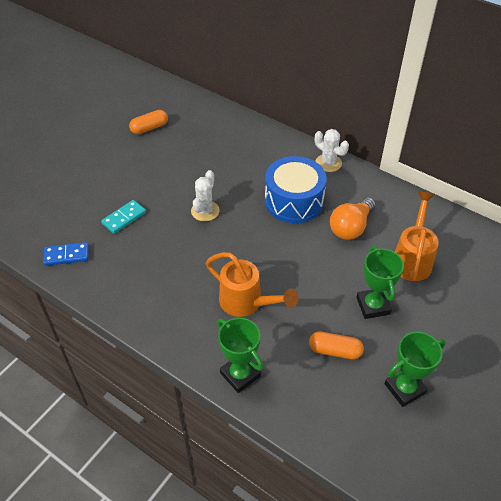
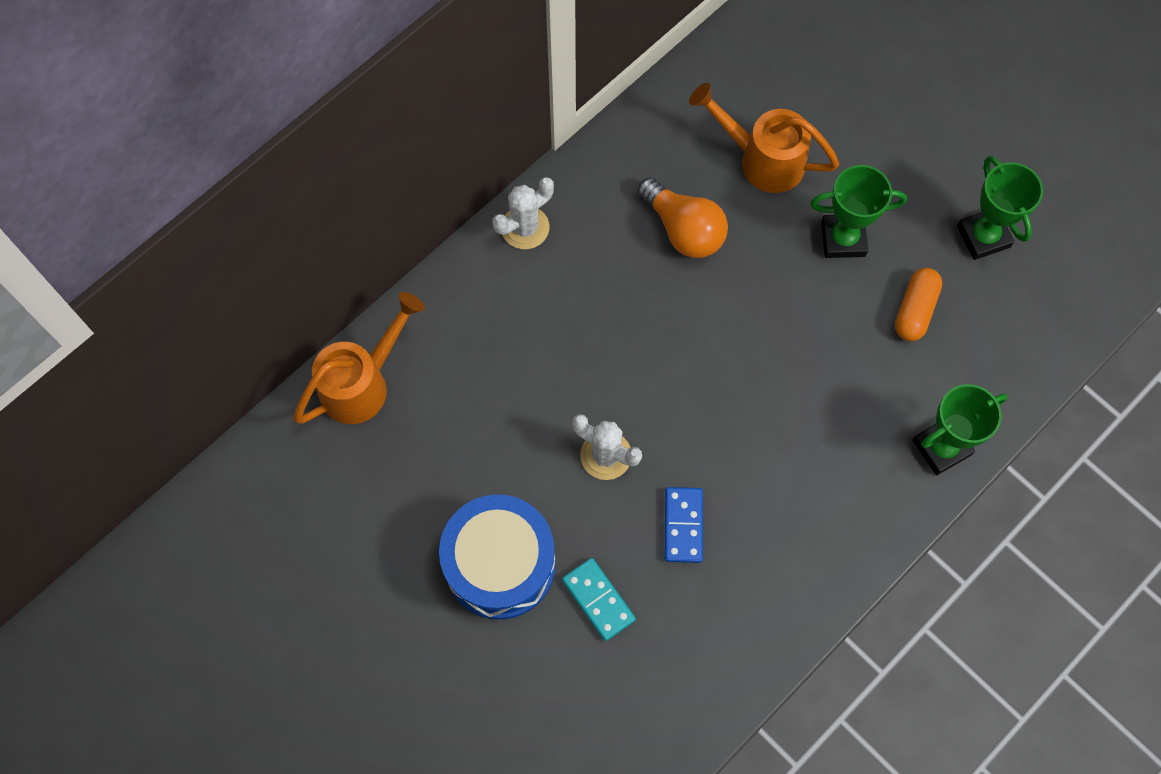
camera: 80 degrees left, 20 degrees up
blue domino [43,242,89,266] -> blue domino moved to [665,487,703,563]
orange capsule [129,110,168,134] -> none
orange watering can [206,252,299,317] -> orange watering can moved to [294,292,425,424]
blue drum [265,156,327,223] -> blue drum moved to [439,494,556,620]

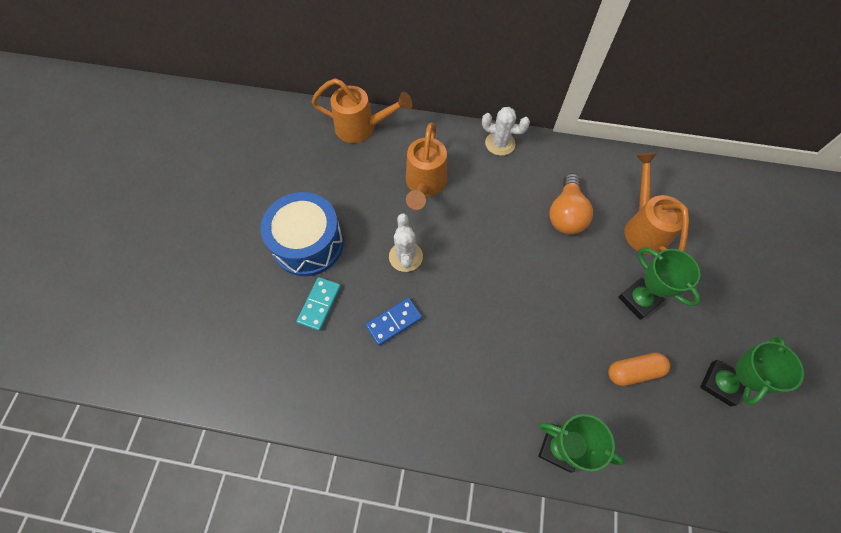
camera: 55 degrees right, 5 degrees down
none -> orange watering can [406,122,447,210]

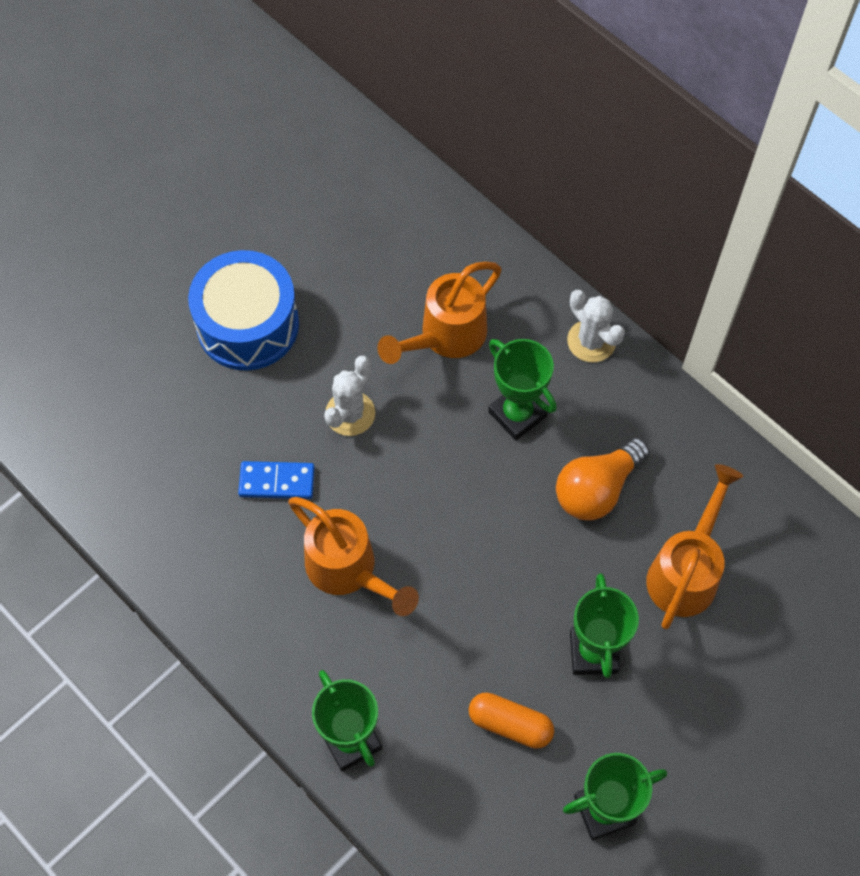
camera: 35 degrees right, 0 degrees up
turquoise domino [296,277,341,331] -> none
orange watering can [312,78,412,143] -> orange watering can moved to [288,497,419,616]
none -> green trophy [488,339,557,441]

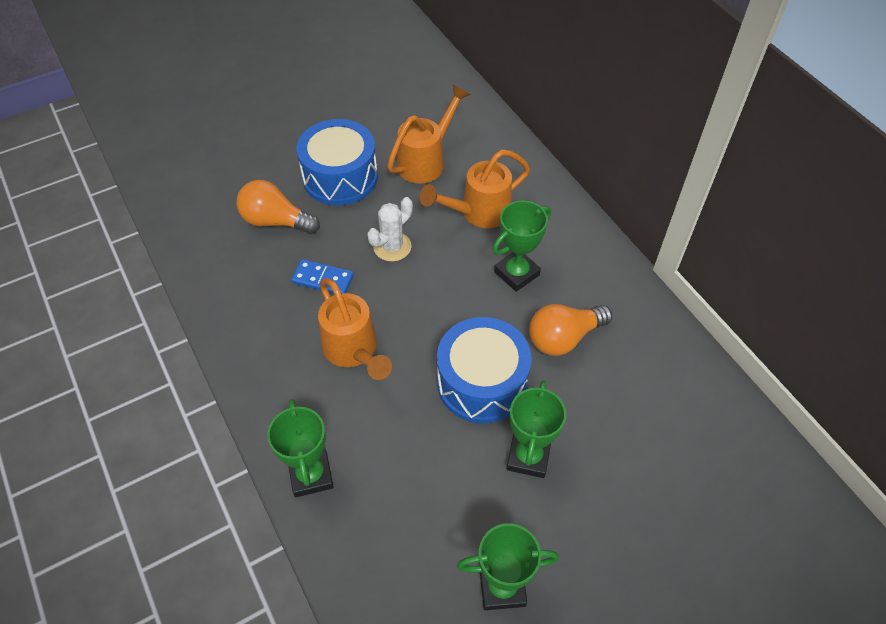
camera: 15 degrees right, 10 degrees down
orange capsule [469,692,554,749] -> none
green trophy [488,339,557,441] -> green trophy turned 75 degrees clockwise [492,201,551,292]
white cactus [567,290,625,362] -> none
orange watering can [646,464,743,630] -> orange watering can moved to [387,85,470,184]
none -> orange light bulb [237,180,320,234]
none -> blue drum [437,317,532,423]

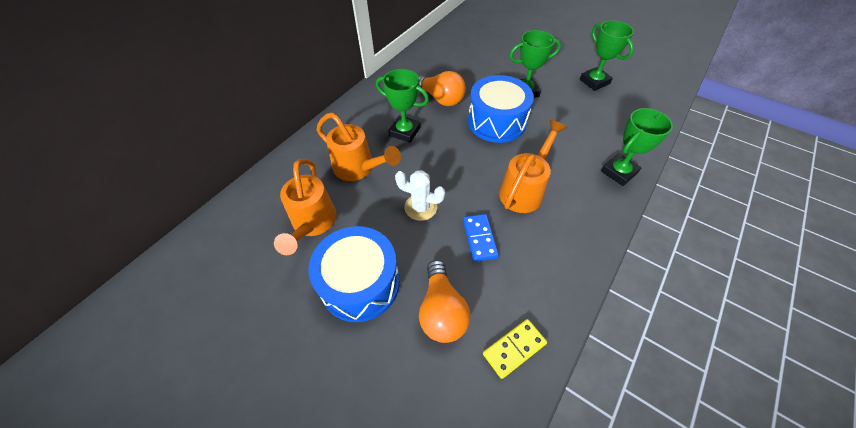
camera: 115 degrees left, 0 degrees up
orange watering can [387,85,470,184] -> orange watering can turned 105 degrees counterclockwise [274,159,337,255]
none -> yellow domino [483,319,547,379]

